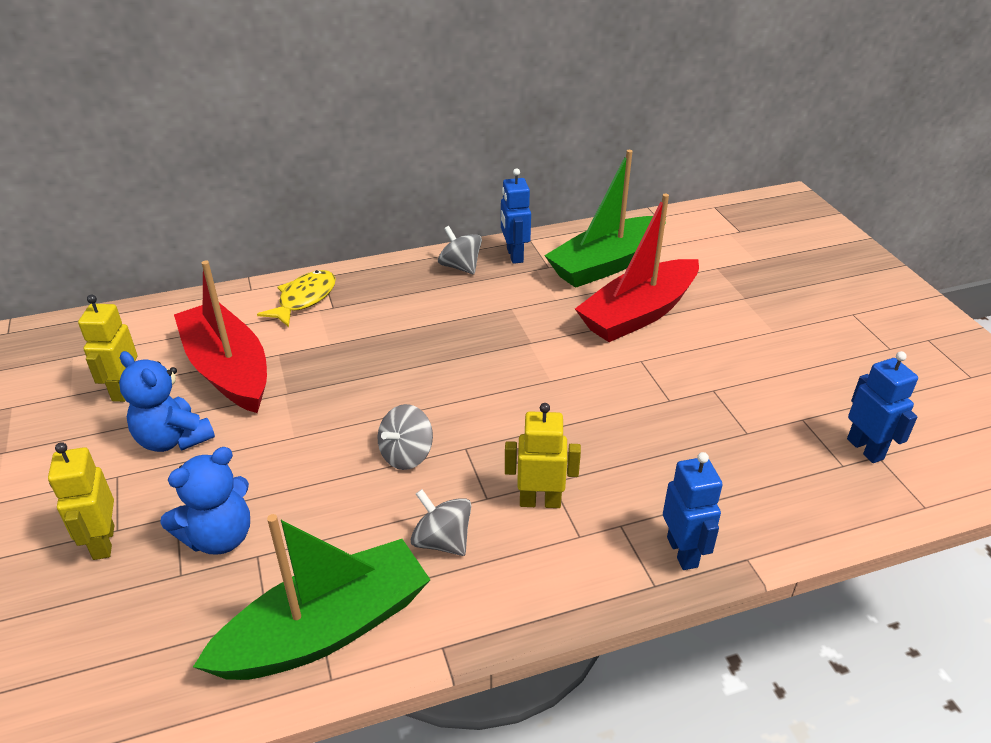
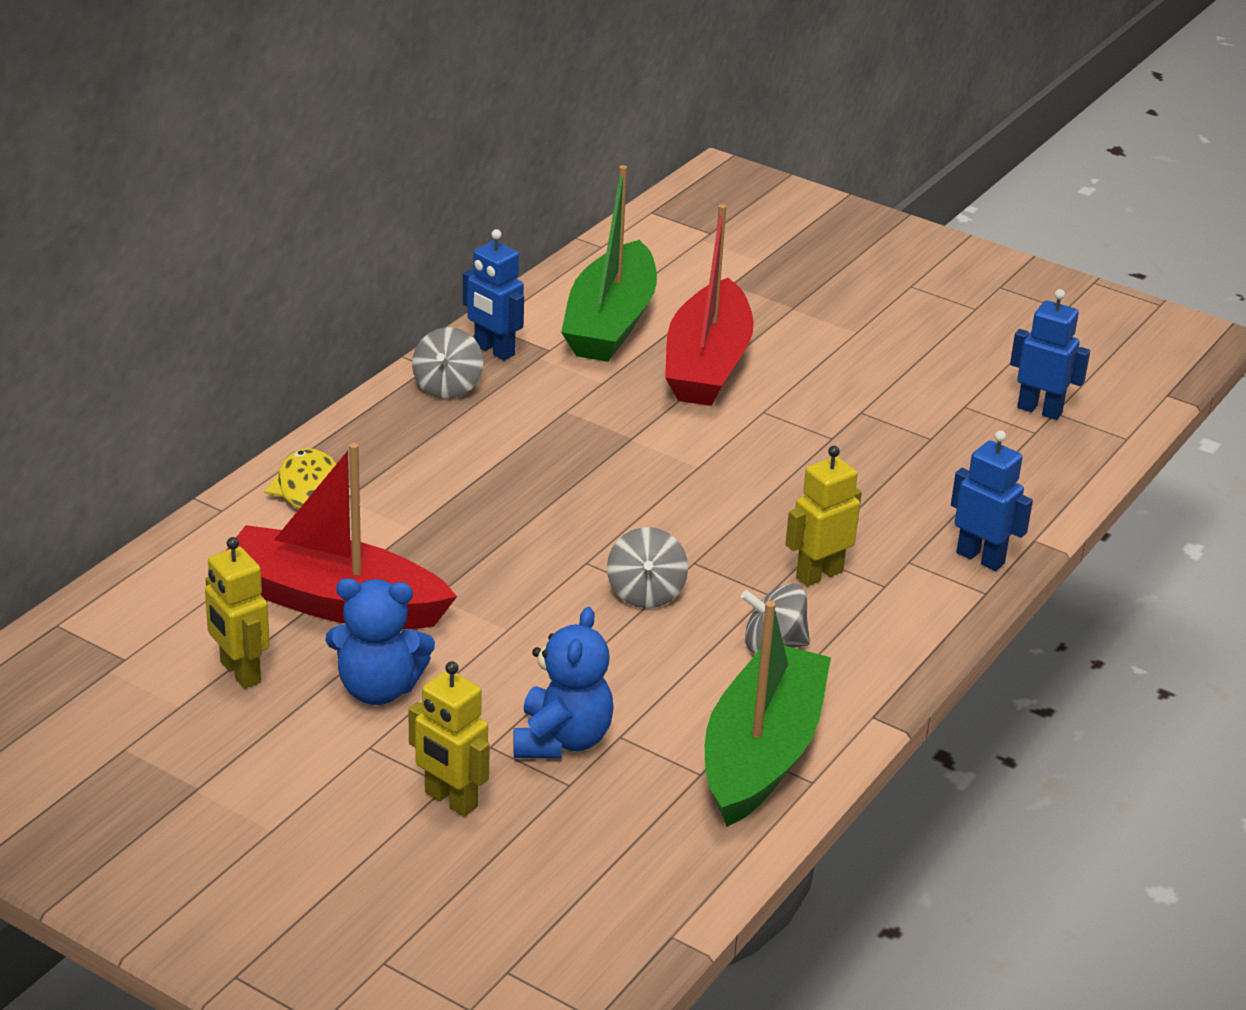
camera: 40 degrees left, 5 degrees down
grey spinning top [438,226,482,274] -> grey spinning top turned 90 degrees counterclockwise [412,327,483,399]

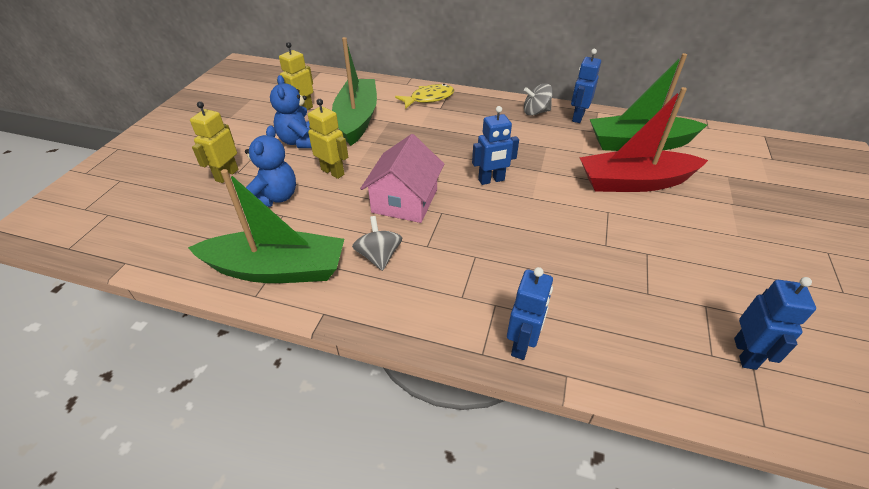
camera: 75 degrees right, 10 degrees up
red boat [226,443,457,629] -> green boat [332,37,377,146]
blue teddy bear [513,607,614,759] -> blue teddy bear turned 75 degrees counterclockwise [245,125,296,207]
grey spinning top [607,527,688,608] -> pink house [360,134,445,223]
yellow robot [785,446,862,586] -> yellow robot moved to [308,99,348,179]
none -> blue robot [472,106,519,185]

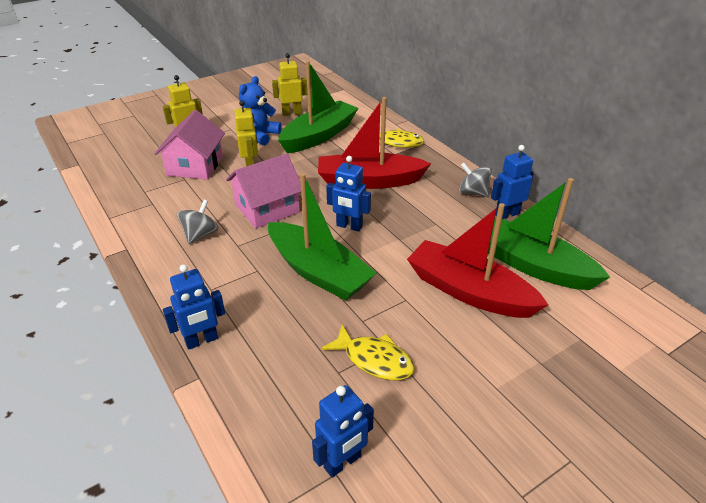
camera: 40 degrees right, 5 degrees down
green boat [188,169,344,283] -> green boat moved to [268,173,377,301]
blue teddy bear [245,125,296,207] -> pink house [154,110,225,179]
none -> red boat [318,97,432,189]
none -> yellow fish [321,325,415,380]

